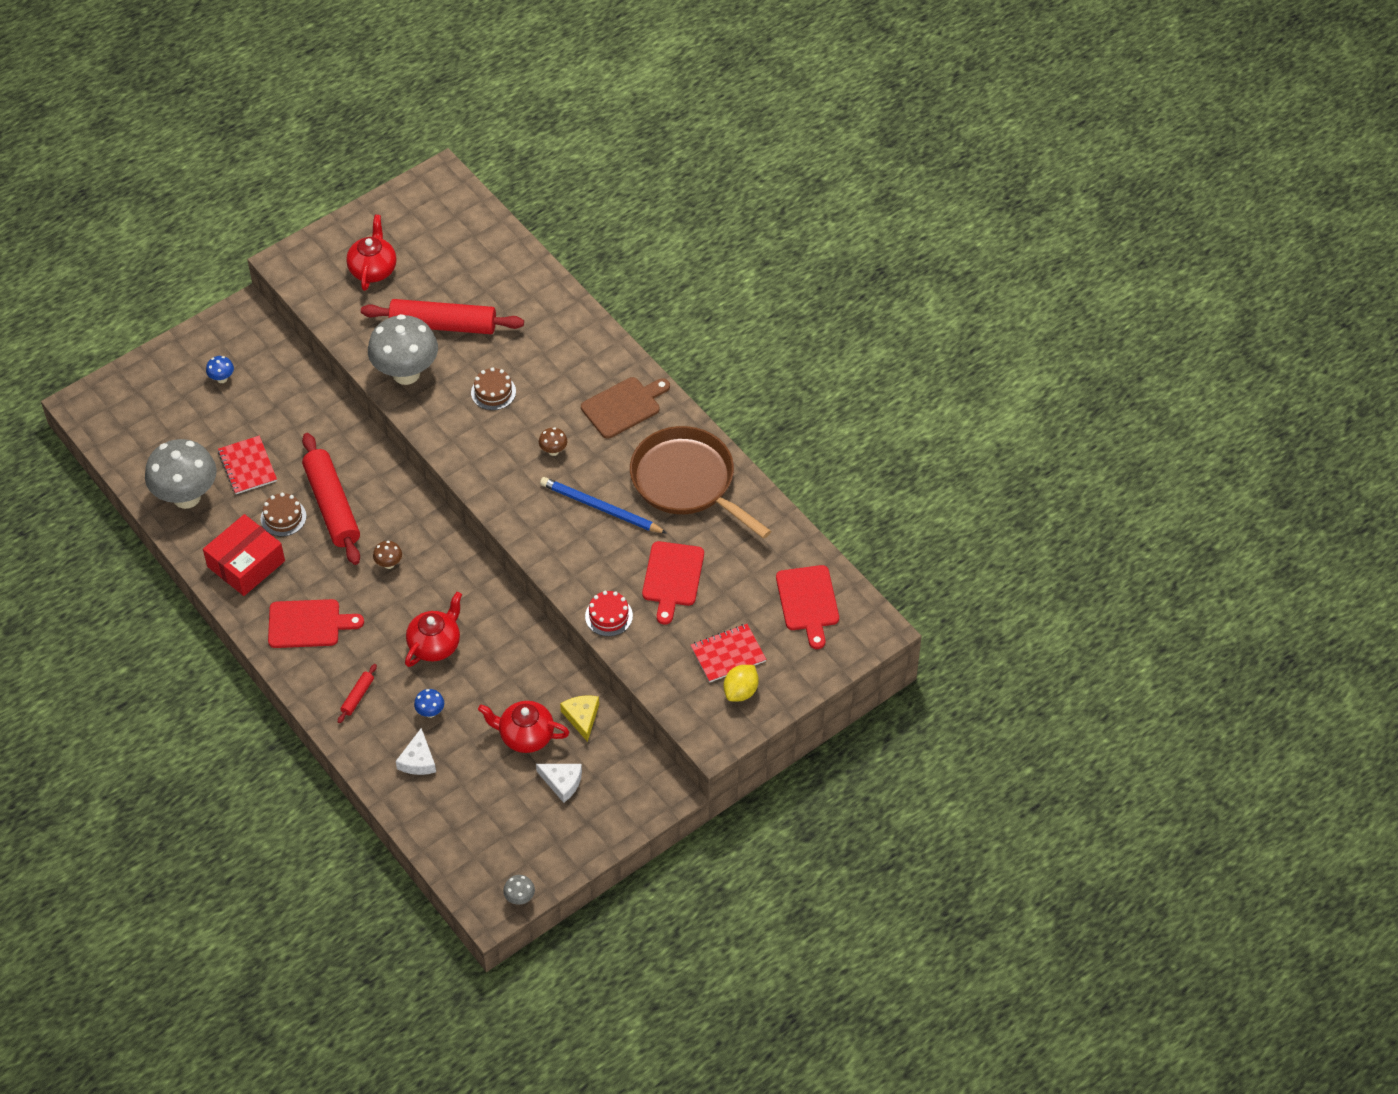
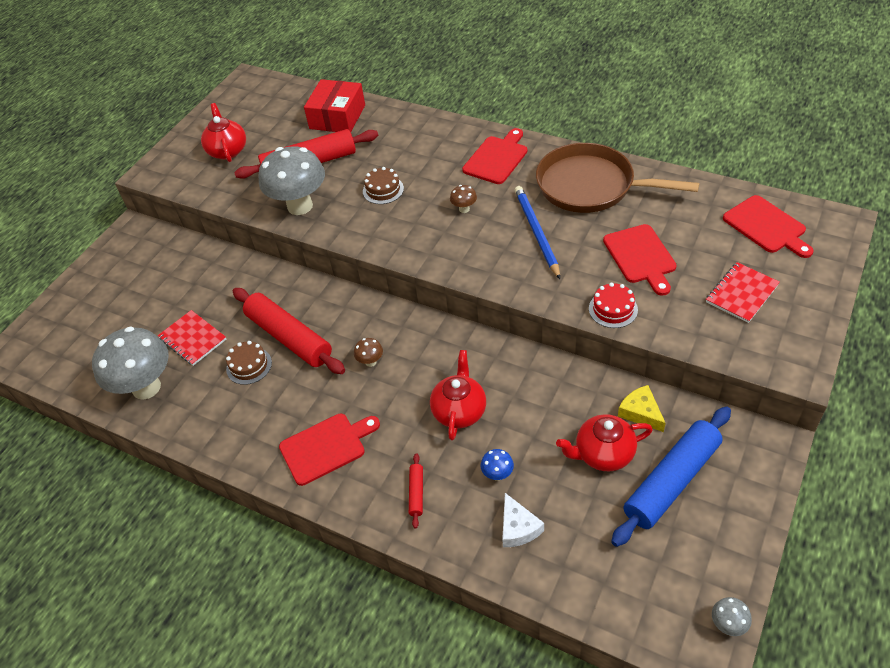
camera: 20 degrees left, 5 degrees down
red box [203,514,285,596] -> red box moved to [304,79,365,132]
blue mushroom [206,356,234,383] -> none
white cheese [536,764,582,803] -> blue rolling pin [611,406,731,547]
blue pencil [540,477,667,534] -> blue pencil turned 75 degrees clockwise [515,186,560,279]
brown cutting board [581,377,670,439] -> red cutting board [462,128,528,184]
yellow lemon [724,665,759,702] -> none

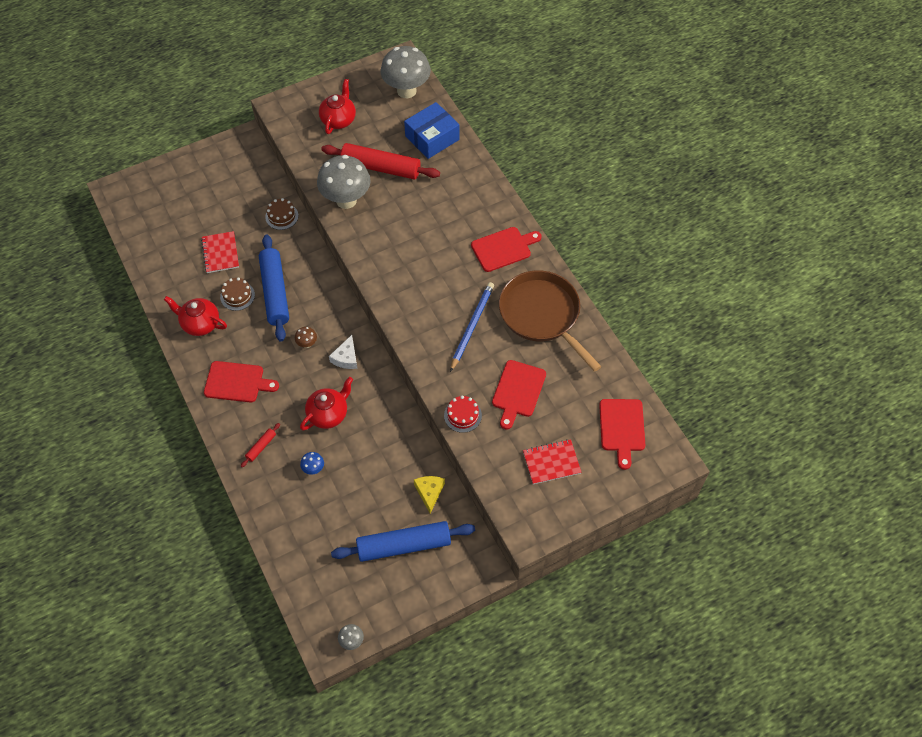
camera: 30 degrees right, 10 degrees up
grey mushroom [92,326,169,400] -> grey mushroom moved to [380,46,431,98]
red rolling pin [233,288,345,374] -> blue rolling pin [259,234,289,342]
red box [304,79,365,132] -> blue box [404,102,460,159]
brown cake [363,167,404,204] -> brown cake moved to [265,198,298,230]
brown mushroom [450,185,477,213] -> none
white cheese [502,493,544,547] -> white cheese moved to [329,335,358,369]
red teapot [556,414,653,471] -> red teapot moved to [164,296,227,336]

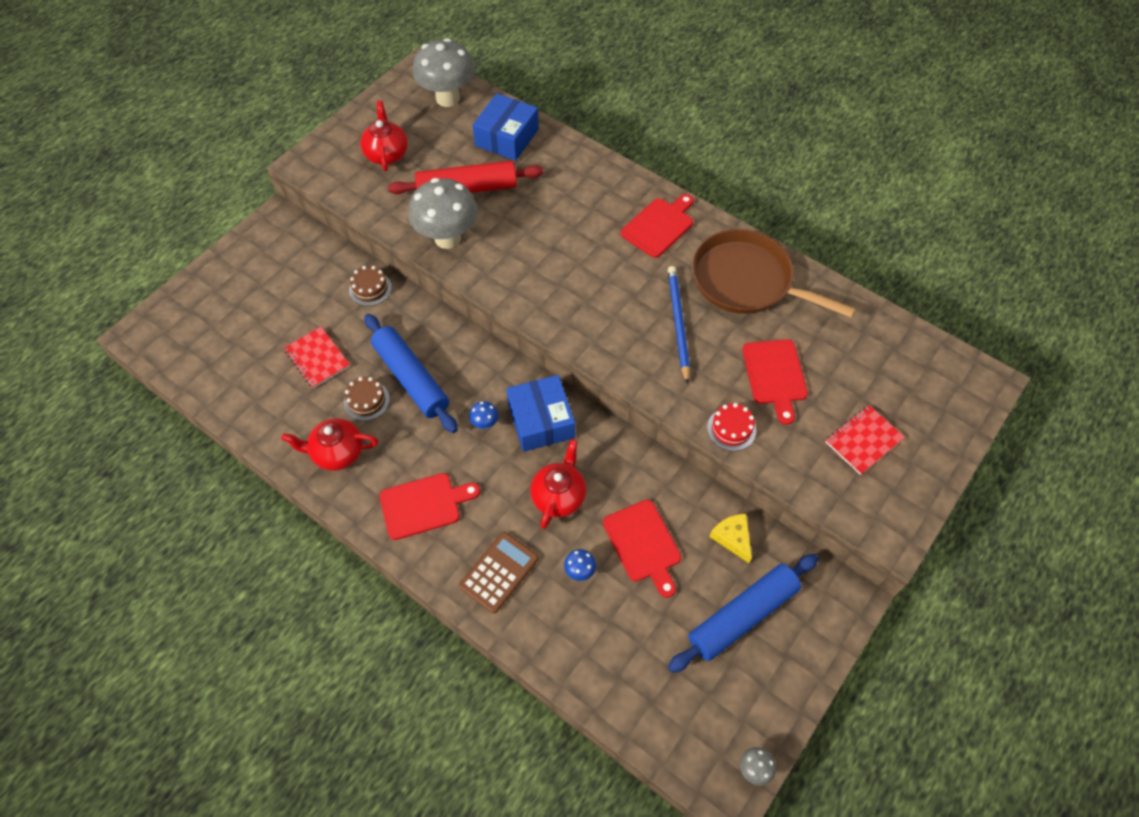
camera: 25 degrees left, 0 degrees up
red rolling pin [241,423,280,467] -> brown calculator [459,532,539,613]
brown mushroom [295,327,317,348] -> blue mushroom [469,401,499,429]
white cheese [329,335,358,369] -> blue box [506,375,575,452]
red cutting board [599,399,645,470] -> red cutting board moved to [603,500,681,598]

